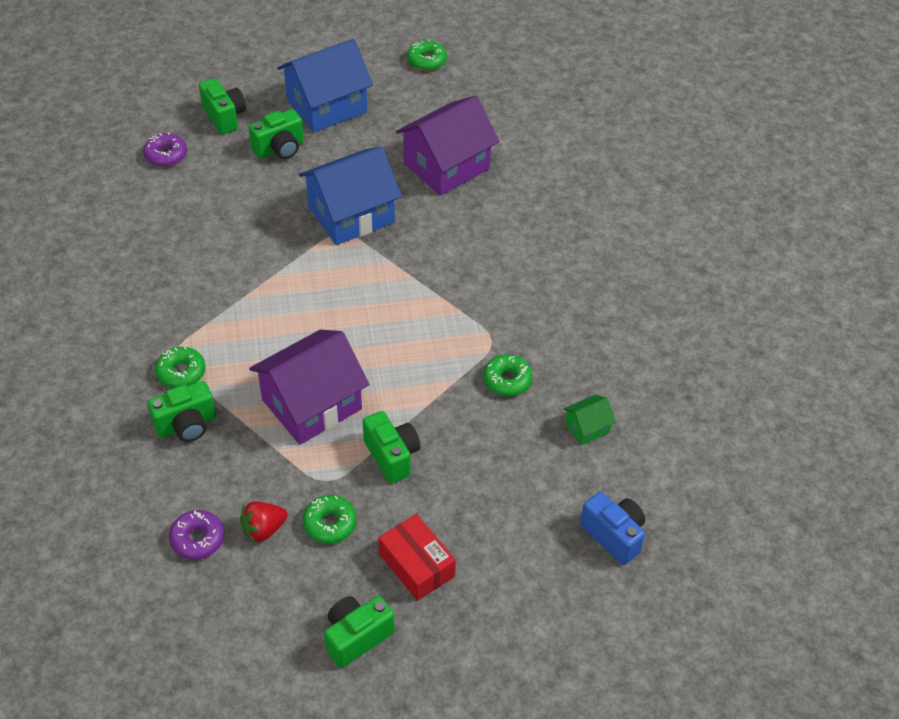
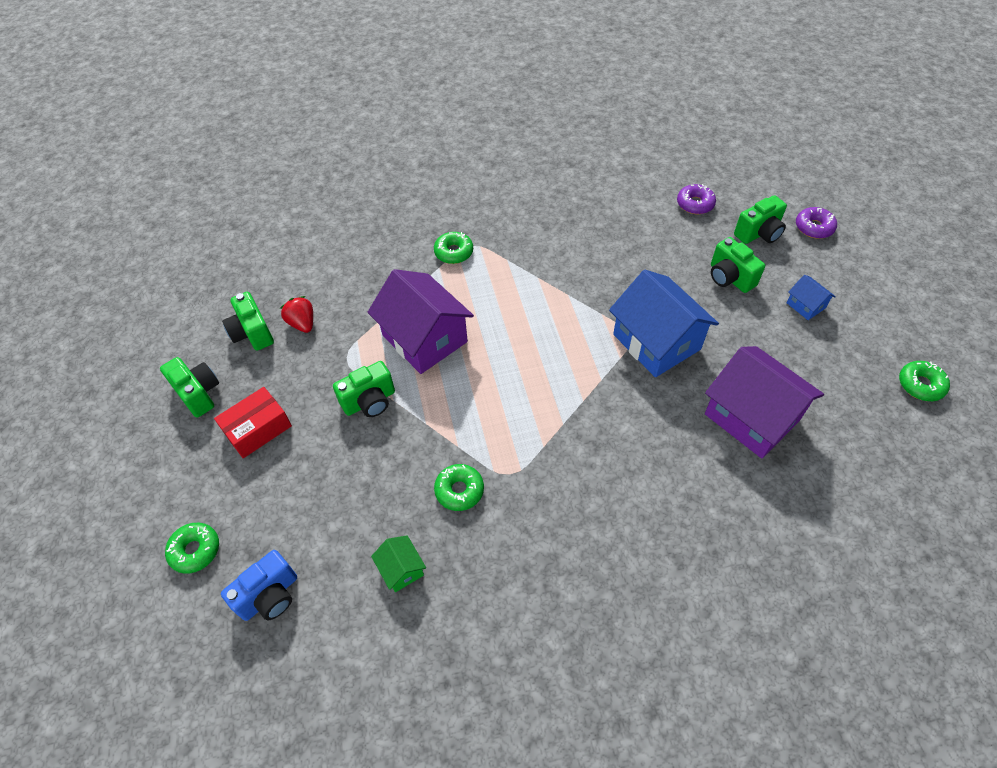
camera: 90 degrees right, 5 degrees up
green camera [147,381,216,442] -> green camera moved to [222,292,274,351]
purple donut [169,510,224,560] -> purple donut moved to [796,207,837,239]
blue house [277,39,373,132] -> blue house [787,275,836,320], size x0.45
green donut [302,495,357,544] -> green donut moved to [165,523,219,574]

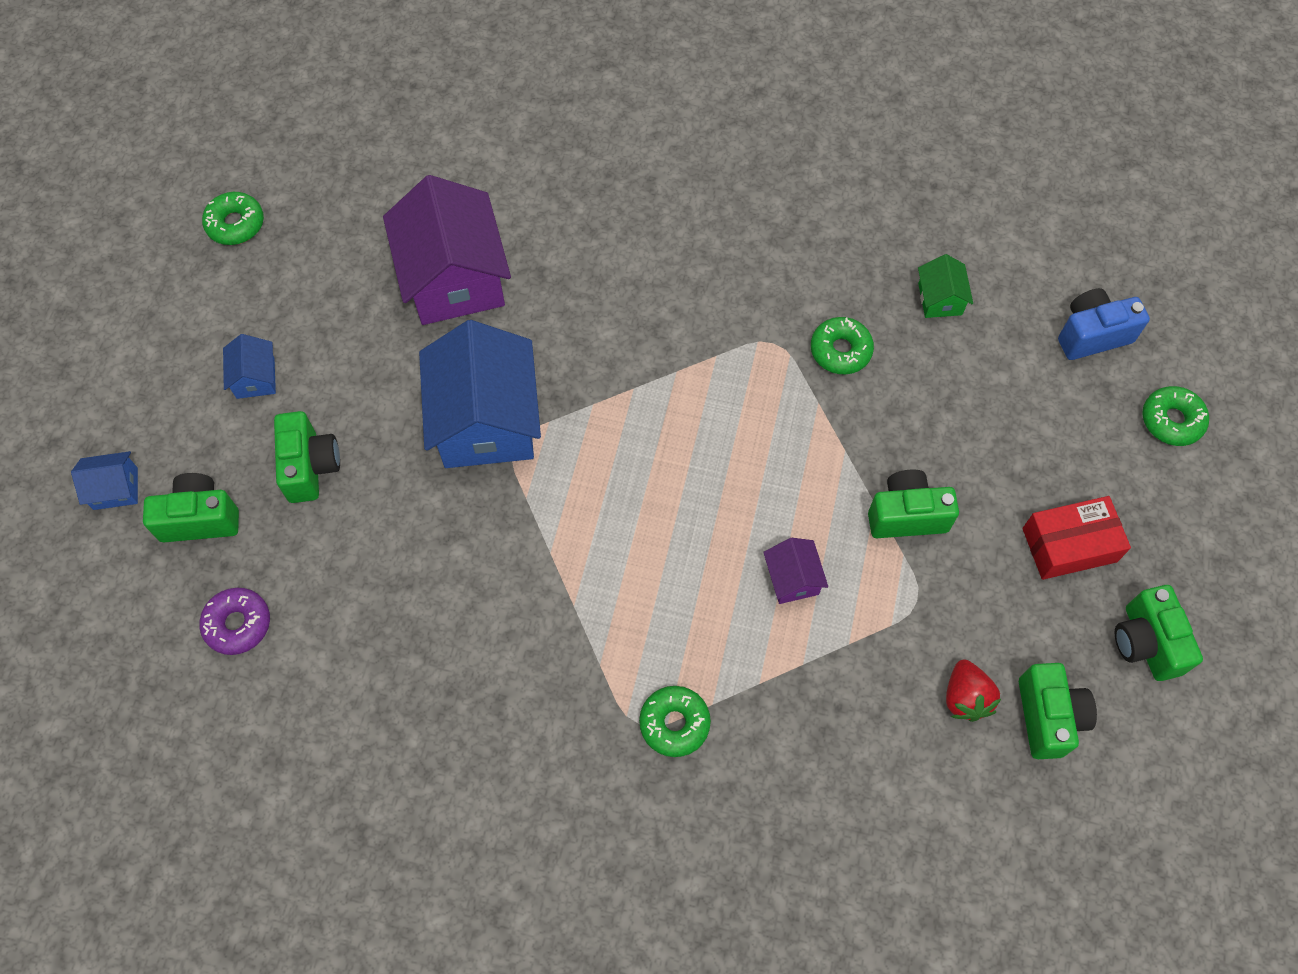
camera: 155 degrees left, 10 degrees up
purple house [367,269,474,374] -> purple house [763,538,828,604], size x0.45
purple donut [796,207,837,239] -> blue house [71,451,138,510]

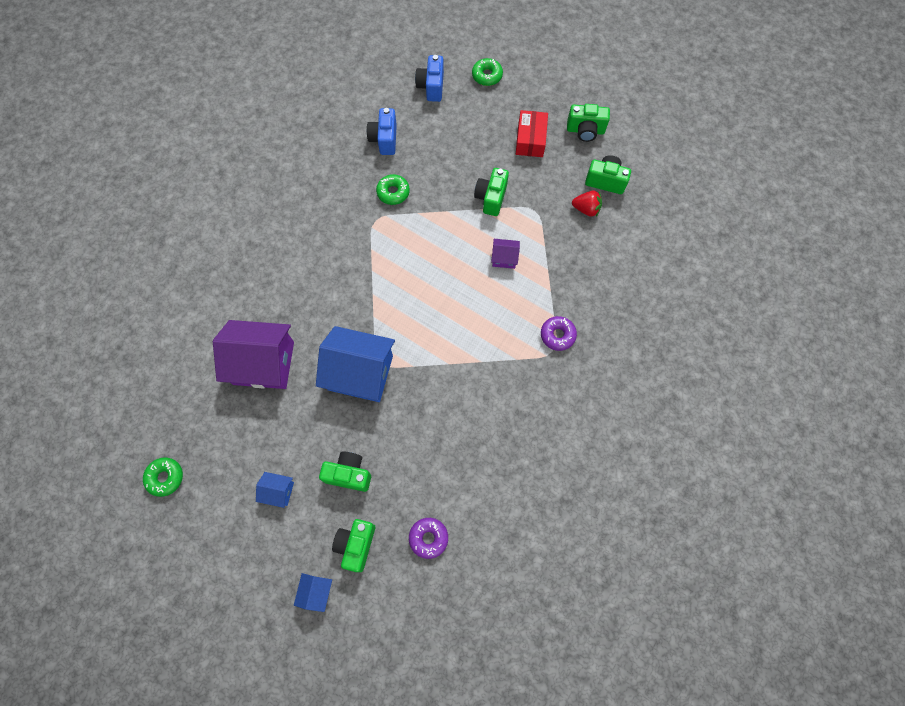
camera: 70 degrees left, 5 degrees up
green donut [639,686,711,757] -> purple donut [541,316,577,351]
green house [918,254,973,318] -> blue camera [367,108,397,155]

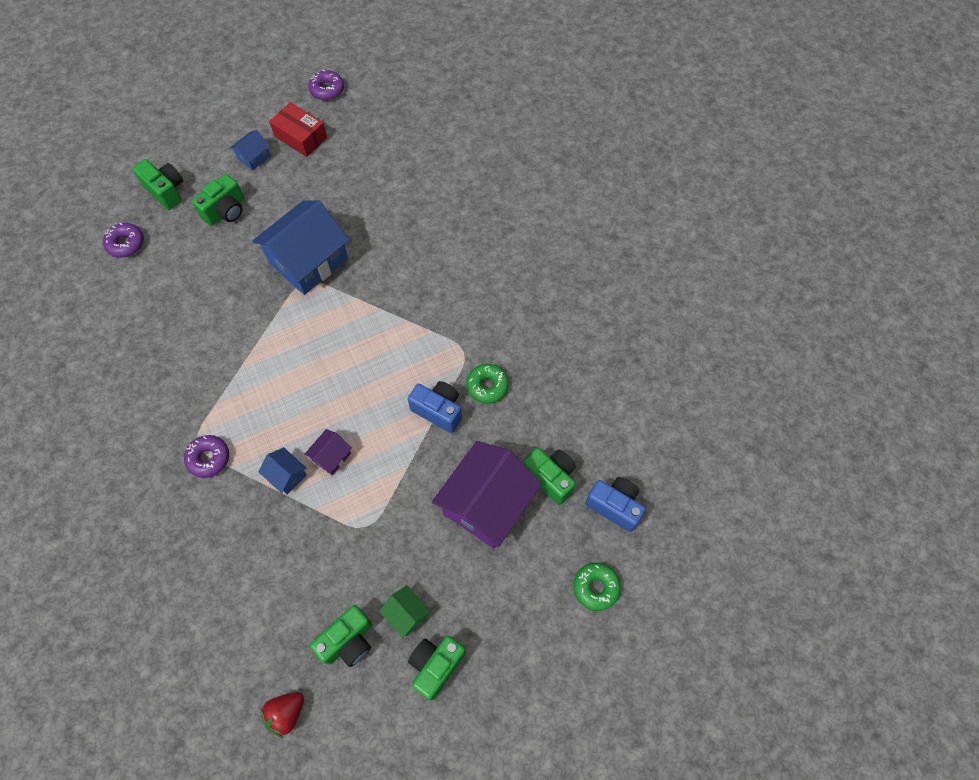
camera: 120 degrees right, 5 degrees down
green donut [143,457,183,497] -> purple donut [308,70,344,100]
purple house [213,320,294,389] -> purple house moved to [432,441,542,549]
blue house [294,573,332,612] -> blue house moved to [259,447,307,494]
blue camera [367,108,397,155] -> blue camera moved to [408,381,462,433]
green camera [474,168,509,216] -> green camera moved to [523,448,576,505]
red box [516,110,548,157] -> red box moved to [269,102,327,157]
red strawberry [572,191,602,217] -> red strawberry moved to [261,692,304,738]
none -> green house [379,585,431,638]

